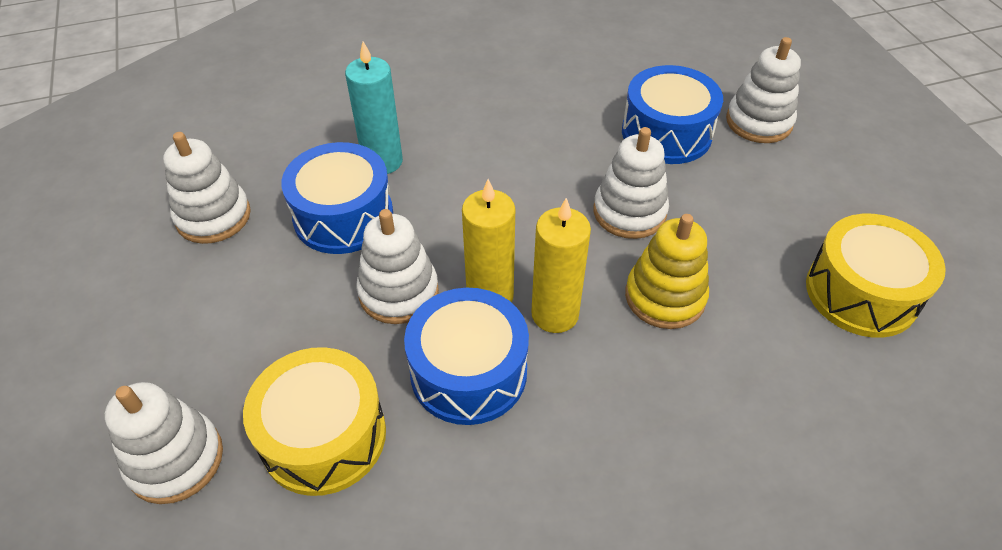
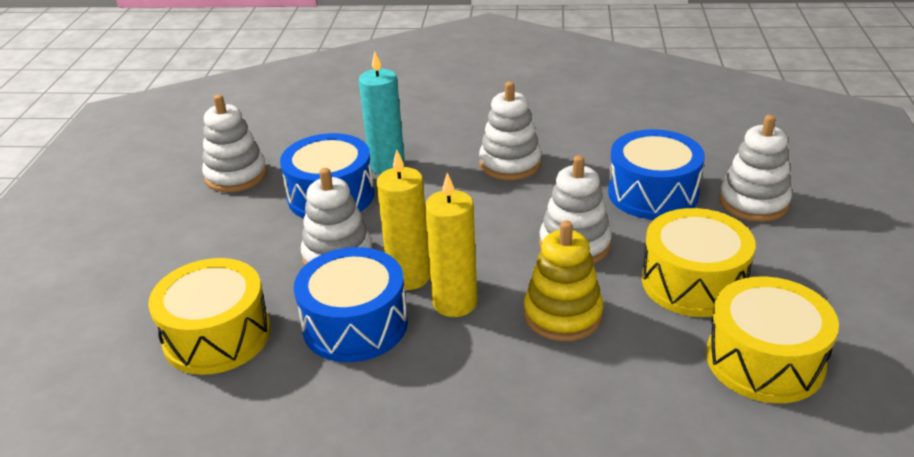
camera: 25 degrees right, 15 degrees down
white stacking toy [105,382,223,504] -> white stacking toy moved to [479,81,541,180]
none -> yellow drum [642,208,756,317]

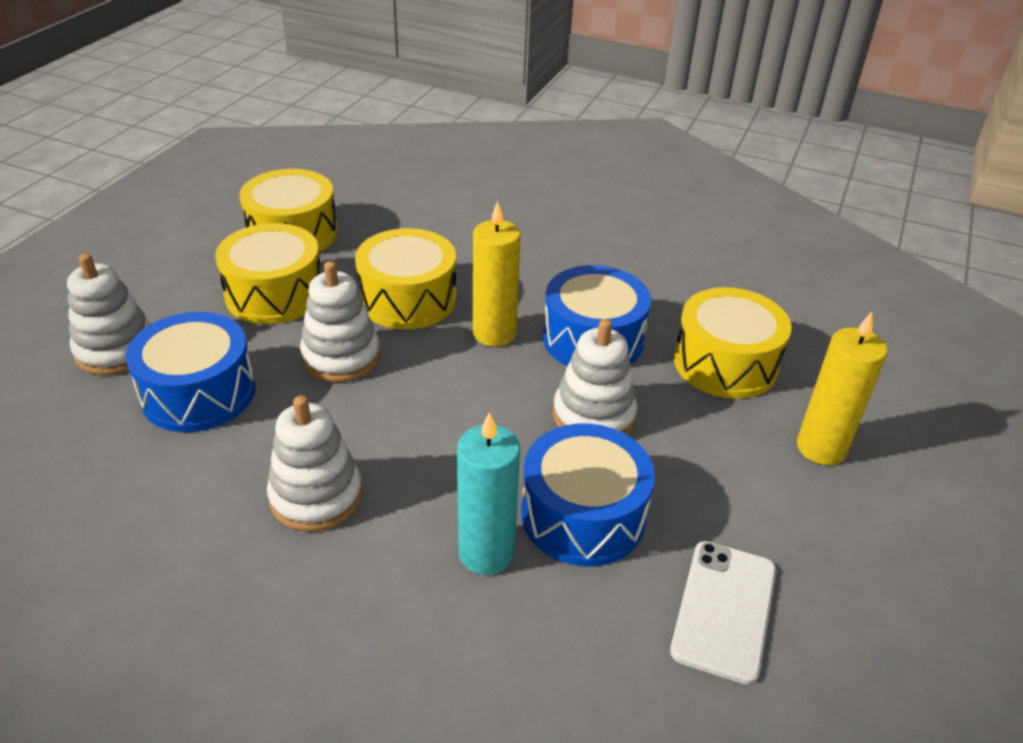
camera: 165 degrees left, 5 degrees up
white stacking toy [202,94,267,192] -> white phone [670,541,776,685]
yellow candle [377,150,430,290] -> yellow candle moved to [797,312,888,465]
yellow stacking toy [524,220,604,341] -> yellow drum [355,228,457,329]

